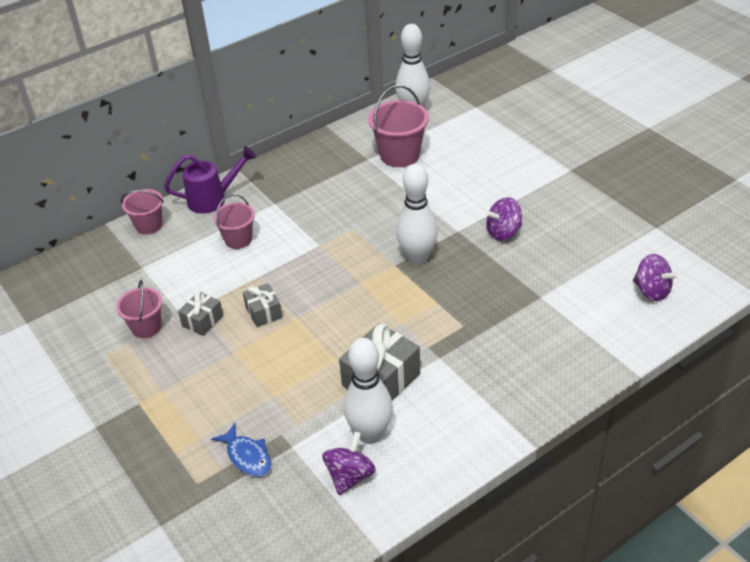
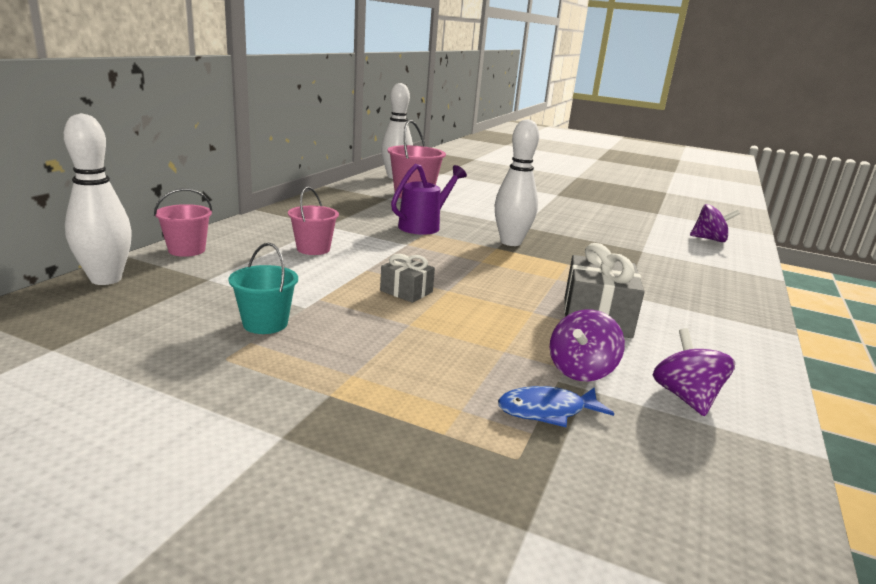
camera: 35 degrees left, 20 degrees down
pink bucket [116,280,162,338] -> turquoise bucket [228,243,298,334]
purple watering can [164,146,256,213] -> purple watering can moved to [391,164,467,235]
grey gift [178,291,223,336] -> none
blue fish [211,423,271,477] -> blue fish turned 150 degrees clockwise [498,386,614,427]
white bowling pin [344,338,393,444] -> white bowling pin moved to [64,113,132,285]
purple spinning top [485,197,522,241] -> purple spinning top moved to [550,310,625,381]

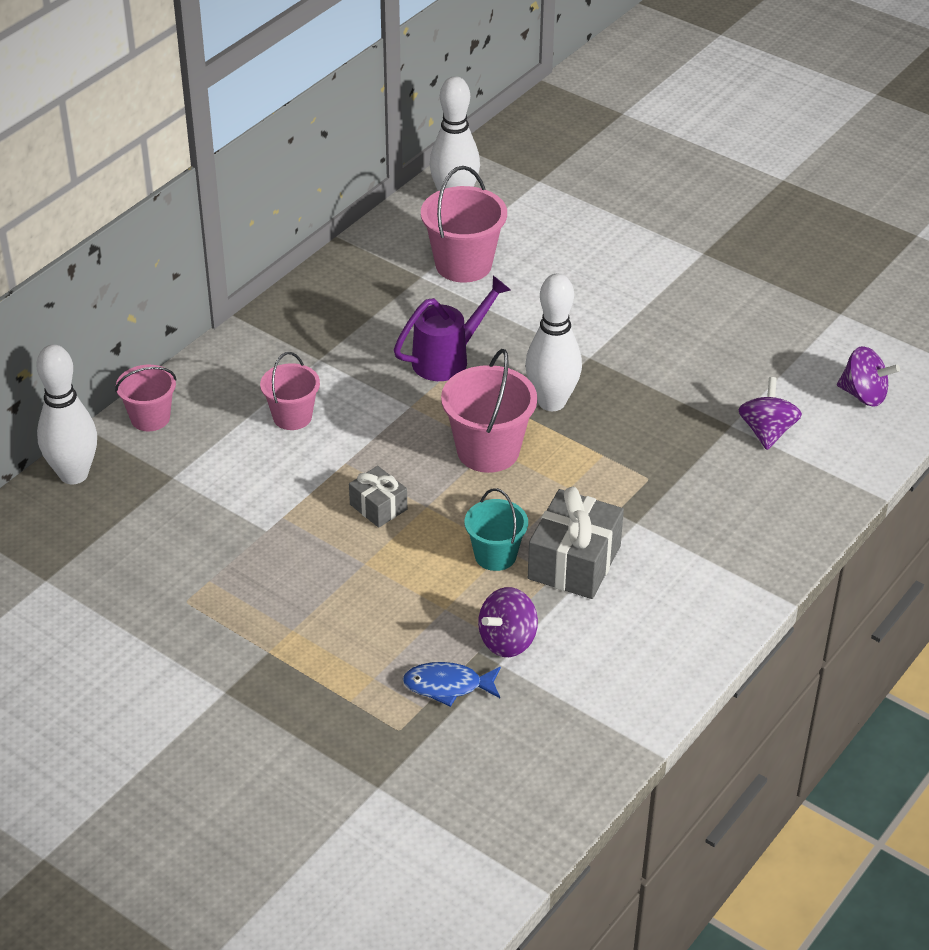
camera: 15 degrees right, 20 degrees up
turquoise bucket [228,243,298,334] -> turquoise bucket moved to [465,488,528,571]
purple spinning top [653,328,735,416] -> purple spinning top moved to [738,377,802,450]
none -> pink bucket [441,349,537,473]

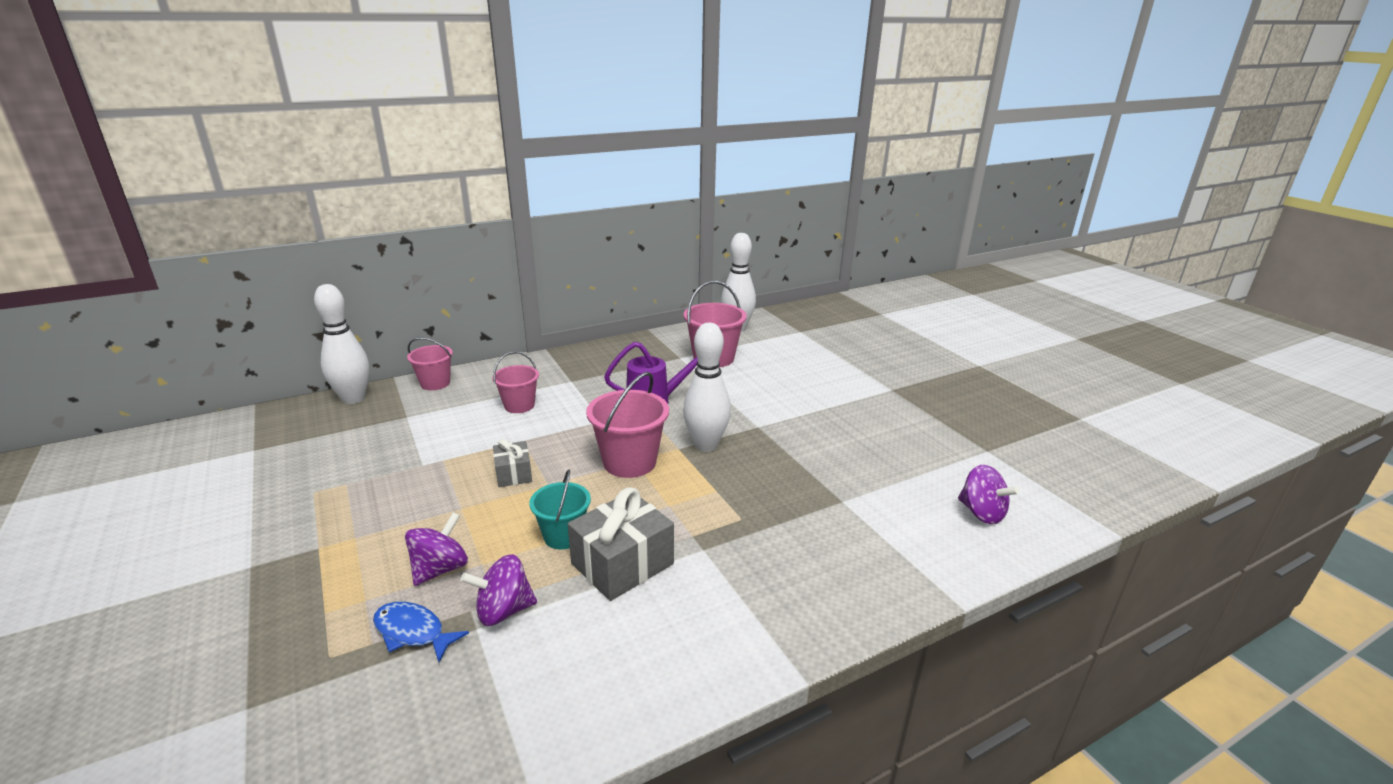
camera: 25 degrees right, 15 degrees down
purple spinning top [738,377,802,450] -> purple spinning top moved to [405,512,468,586]

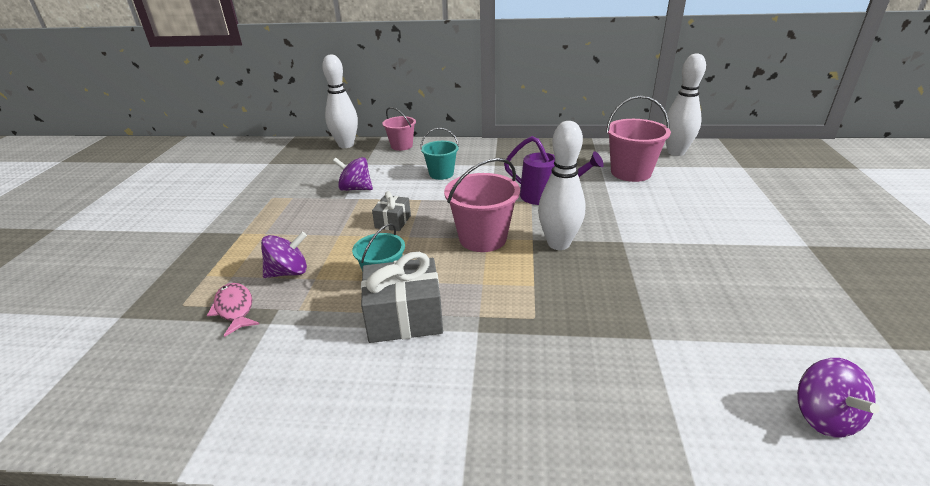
camera: 35 degrees right, 5 degrees up
blue fish [373,602,469,662] -> pink fish [207,283,259,337]
purple spinning top [460,554,537,626] -> purple spinning top moved to [333,157,373,191]
pink bucket [492,351,539,413] -> turquoise bucket [420,128,459,180]

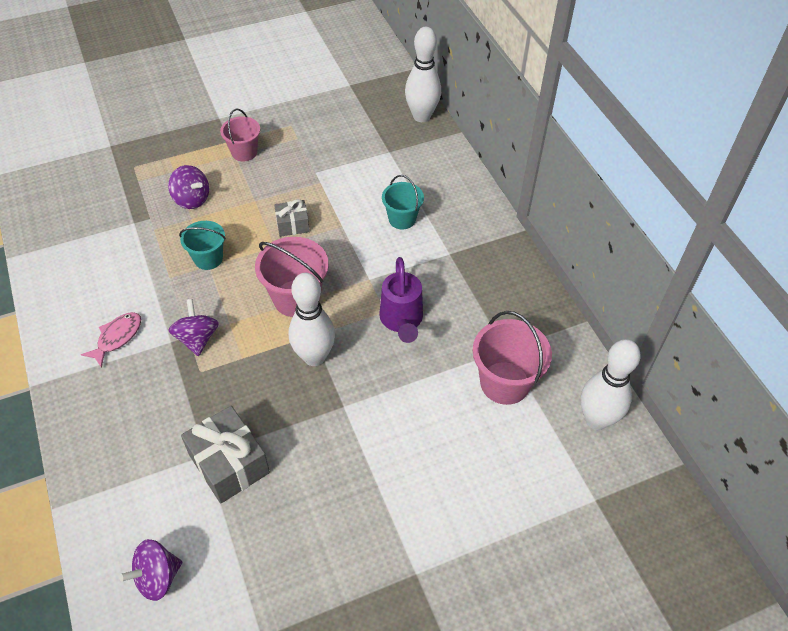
camera: 60 degrees right, 20 degrees up
pink fish [207,283,259,337] -> pink fish moved to [81,312,141,368]
purple spinning top [333,157,373,191] -> purple spinning top moved to [168,299,219,356]
grey gift [361,252,443,343] -> grey gift moved to [181,406,270,503]
pink bucket [383,107,416,151] -> pink bucket moved to [220,109,260,162]

